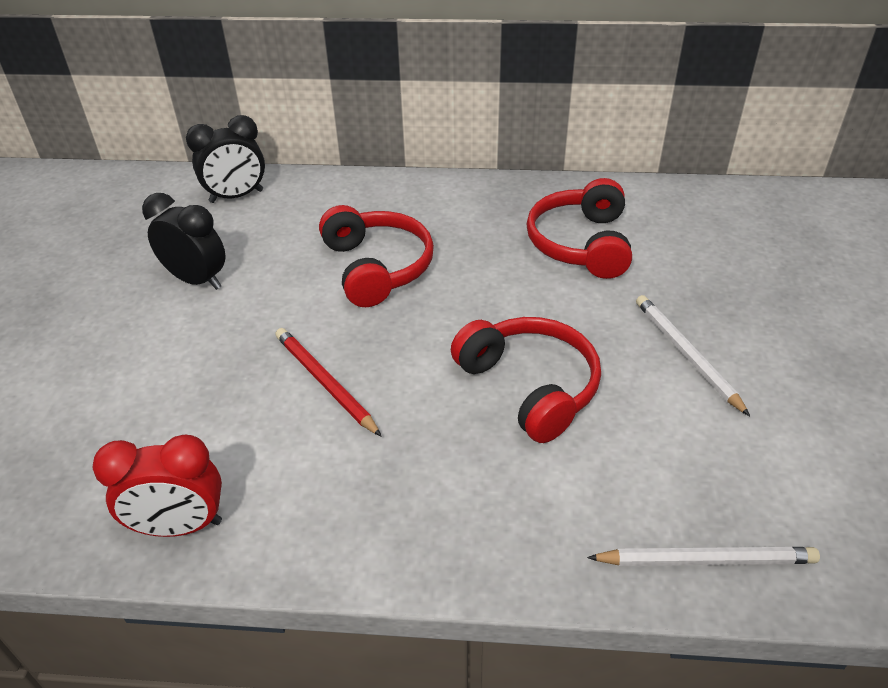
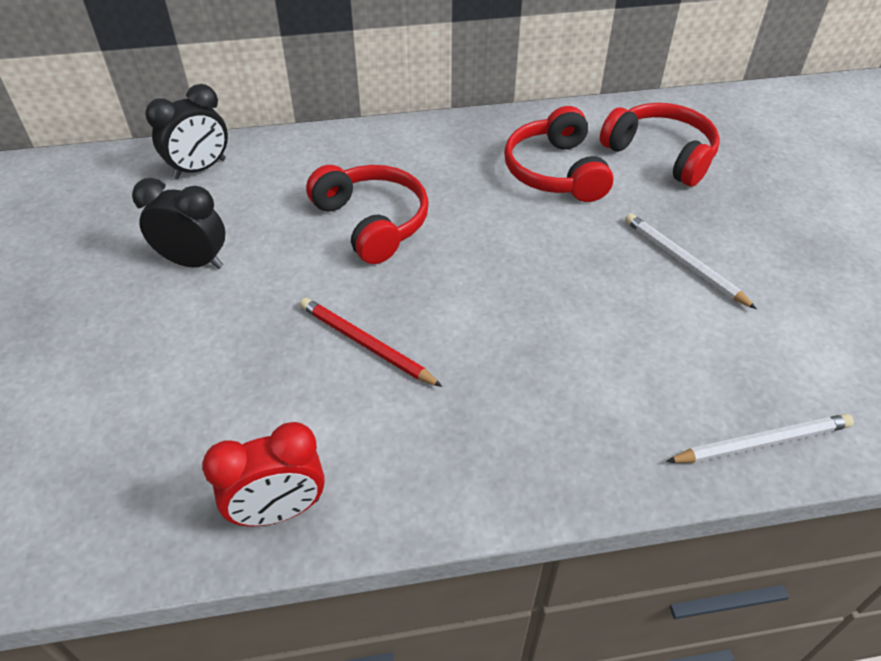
camera: 15 degrees left, 5 degrees up
red headphones [451,317,601,443] -> red headphones moved to [600,103,720,187]

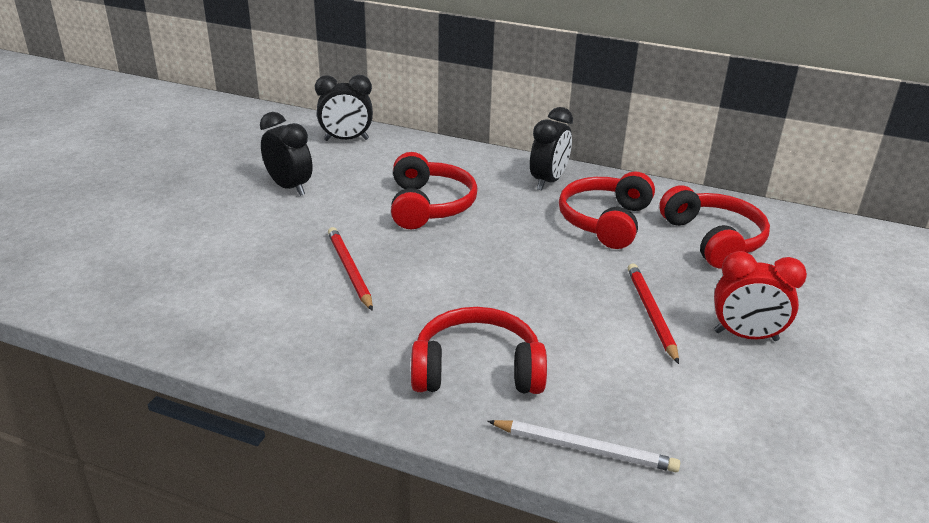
camera: 30 degrees right, 15 degrees down
red clock [202,422,325,527] -> red clock moved to [714,251,807,341]
white pencil [625,213,757,309] -> red pencil [628,263,679,364]
none -> red headphones [411,307,547,394]
none -> black clock [530,107,573,190]

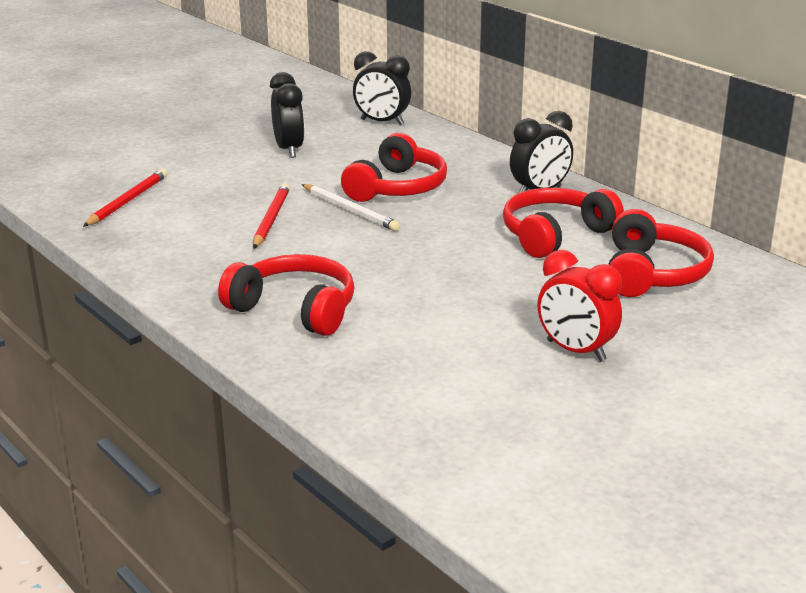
camera: 30 degrees right, 5 degrees down
white pencil [487,420,680,472] -> white pencil moved to [302,184,400,231]
red pencil [628,263,679,364] -> red pencil moved to [83,169,167,227]

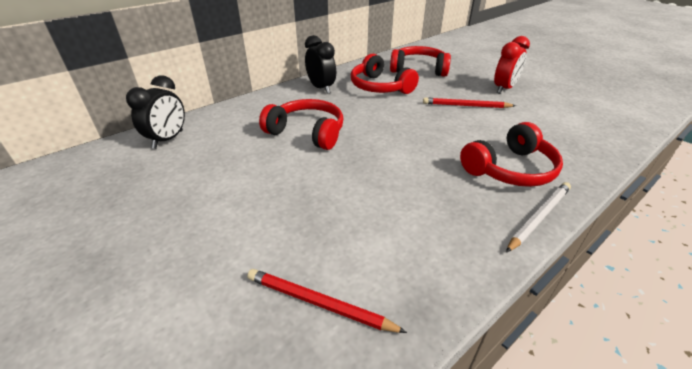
camera: 90 degrees left, 10 degrees up
red headphones [218,254,354,336] -> red headphones turned 150 degrees counterclockwise [460,122,563,187]
red pencil [253,183,290,249] -> red pencil moved to [423,98,516,108]
black clock [270,72,305,158] -> none
white pencil [302,184,400,231] -> white pencil moved to [506,182,571,253]

